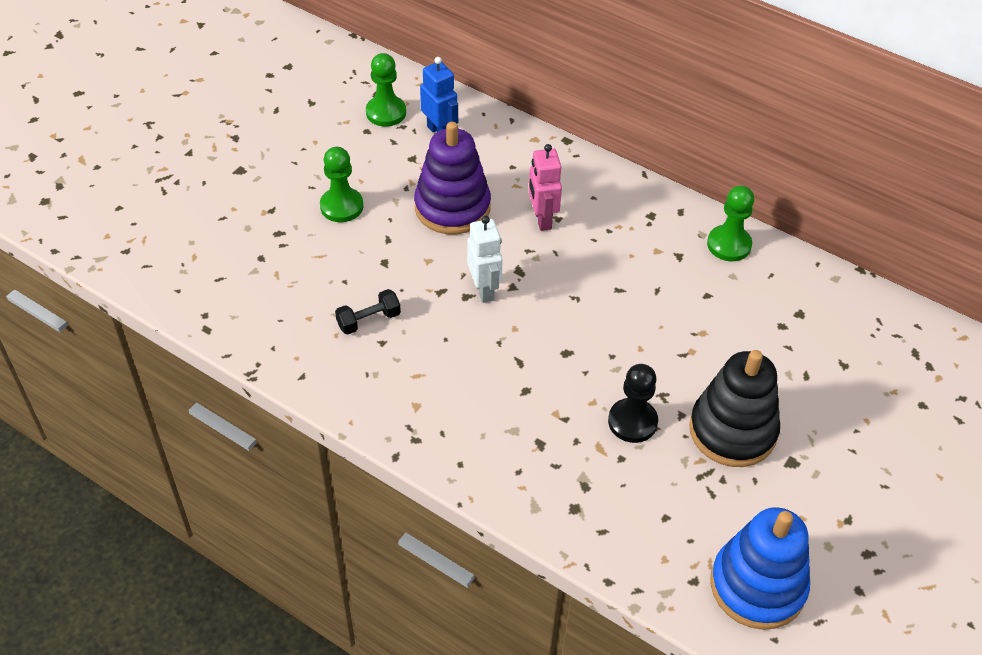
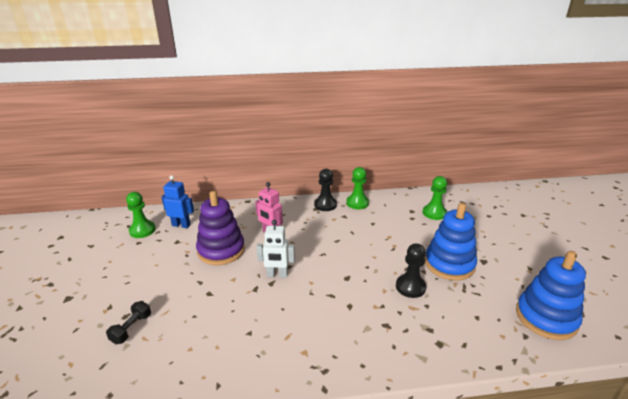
camera: 40 degrees left, 20 degrees down
green pawn [320,147,363,222] -> green pawn moved to [423,176,447,220]
black dumbbell [335,289,401,335] -> black dumbbell moved to [106,301,151,345]
white robot [467,216,503,303] -> white robot turned 150 degrees clockwise [256,220,295,278]
black stacking toy [689,350,780,467] -> blue stacking toy [425,203,477,281]
none -> black pawn [314,169,337,211]

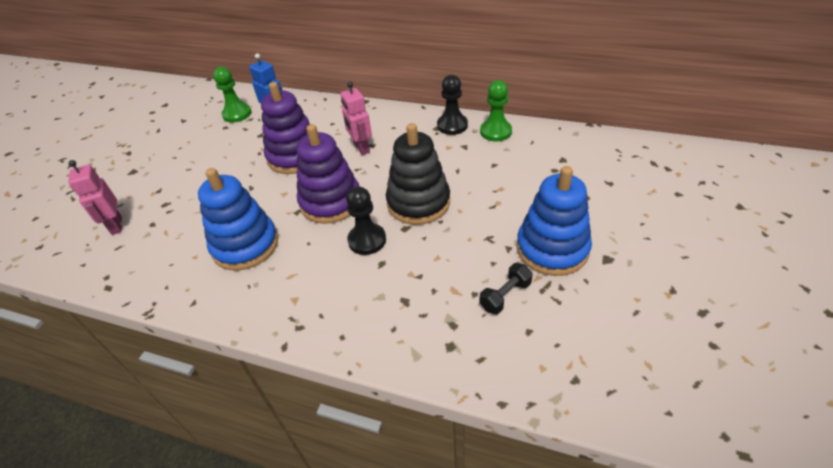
camera: 30 degrees right, 15 degrees up
black dumbbell [106,301,151,345] -> black dumbbell moved to [479,263,533,314]
white robot [256,220,295,278] -> purple stacking toy [296,124,360,224]
black pawn [396,243,426,298] -> black pawn moved to [346,186,386,255]
green pawn [423,176,447,220] -> none
blue stacking toy [516,251,586,340] -> blue stacking toy moved to [198,168,278,271]
none -> pink robot [68,160,122,235]
none -> black stacking toy [386,123,450,225]

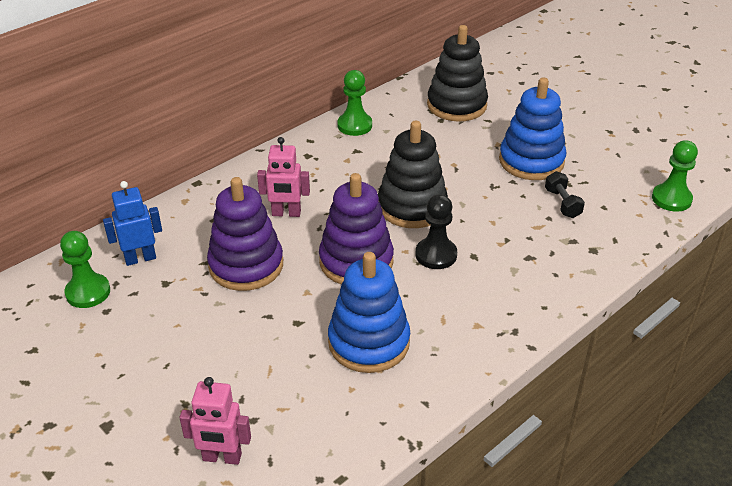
camera: 65 degrees left, 5 degrees down
black pawn [437,75,468,135] -> none
none -> black stacking toy [427,25,488,122]
none -> green pawn [652,140,698,212]

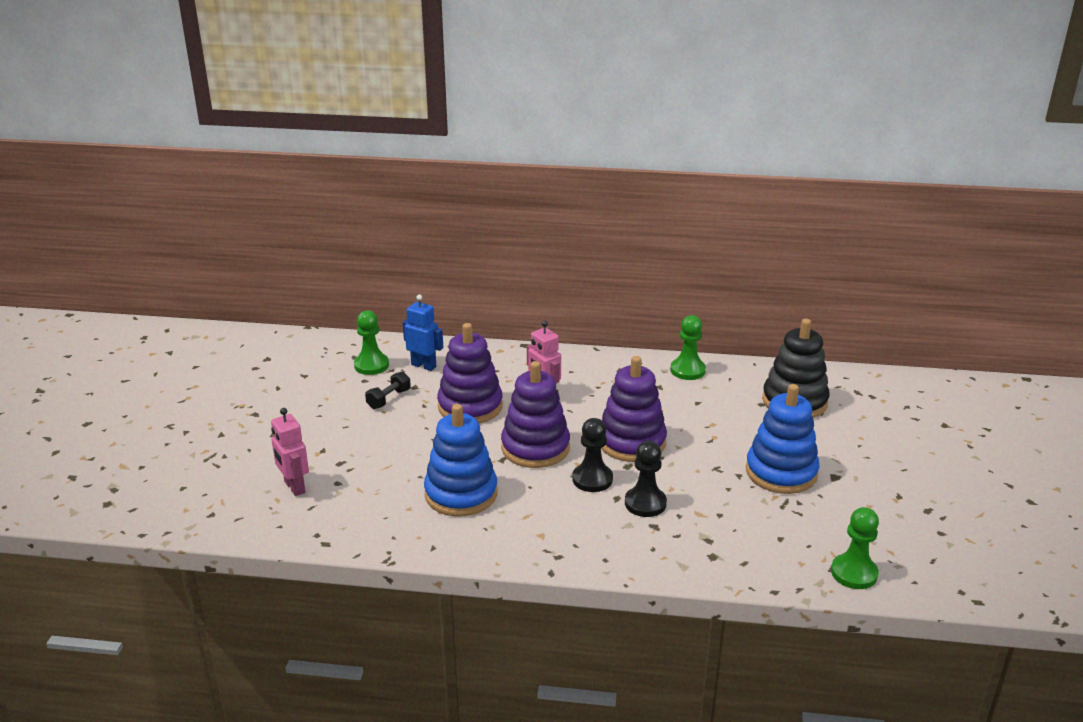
camera: 50 degrees right, 10 degrees down
black stacking toy [378,121,448,228] -> purple stacking toy [601,356,667,462]
black dumbbell [545,171,585,218] -> black dumbbell moved to [365,372,411,409]
none -> black pawn [625,441,667,517]

